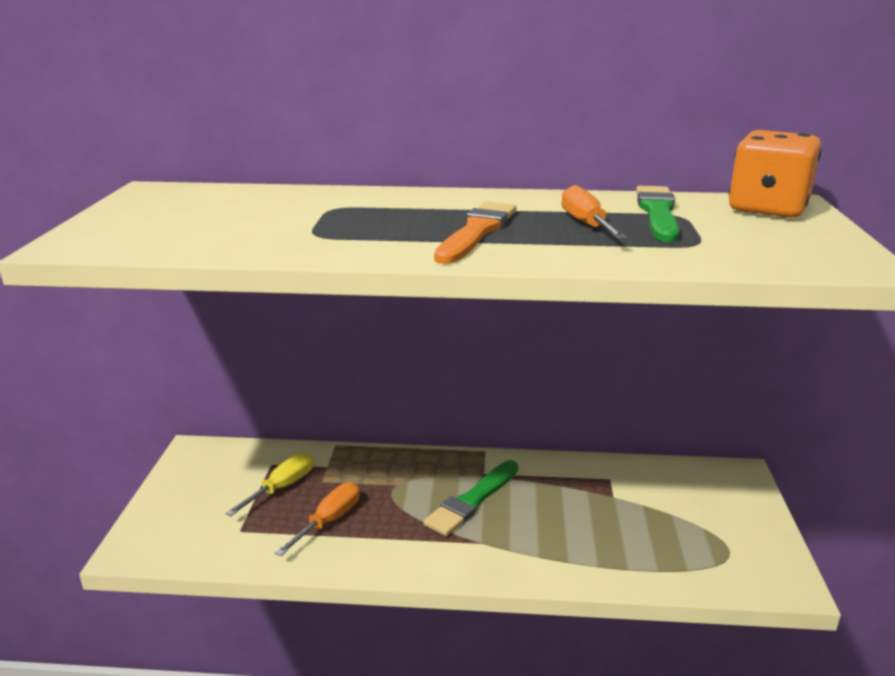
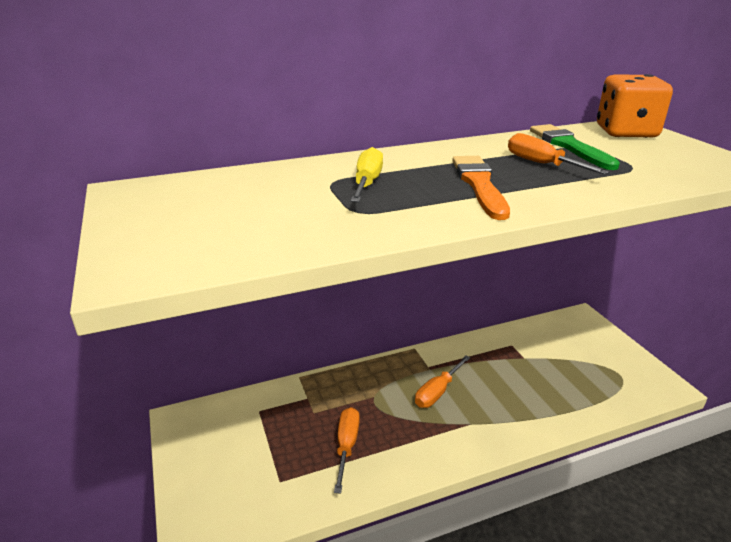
camera: 25 degrees left, 5 degrees up
yellow screwdriver [226,452,314,516] -> yellow screwdriver moved to [351,147,383,202]
green brush [423,460,518,536] -> orange screwdriver [415,355,470,408]

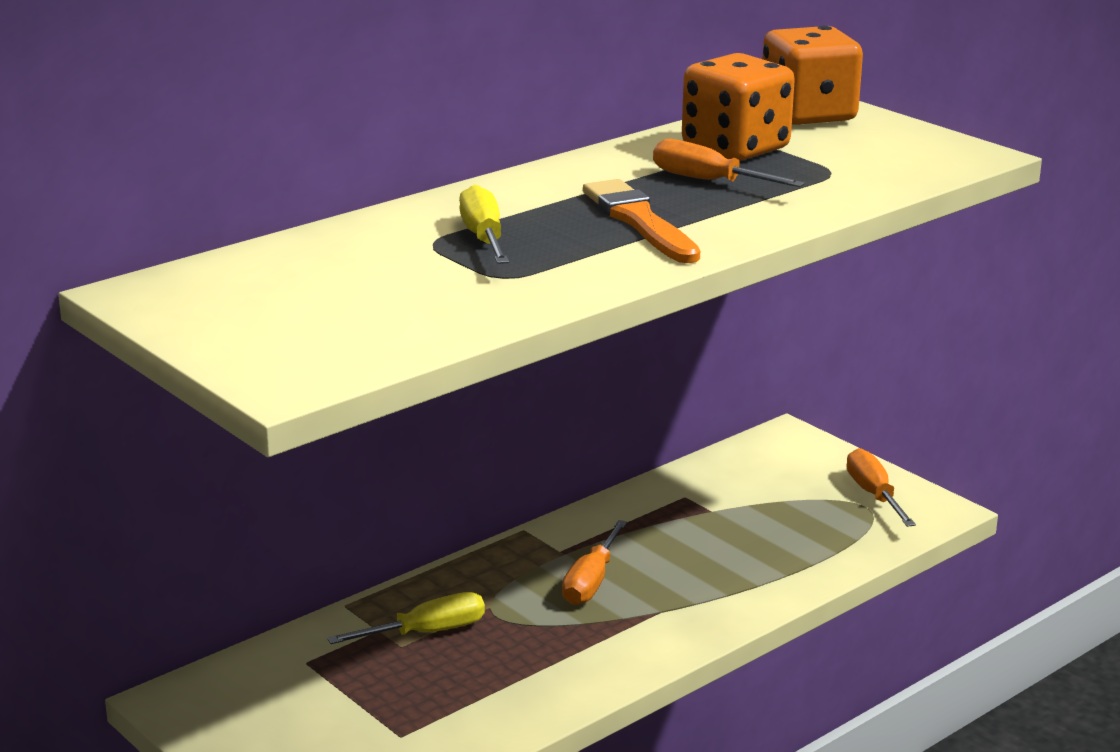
camera: 20 degrees left, 5 degrees down
orange screwdriver [334,407,360,494] -> orange screwdriver moved to [846,448,916,527]
green brush [530,124,620,170] -> orange dice [682,53,795,161]
none -> yellow screwdriver [327,592,485,644]

